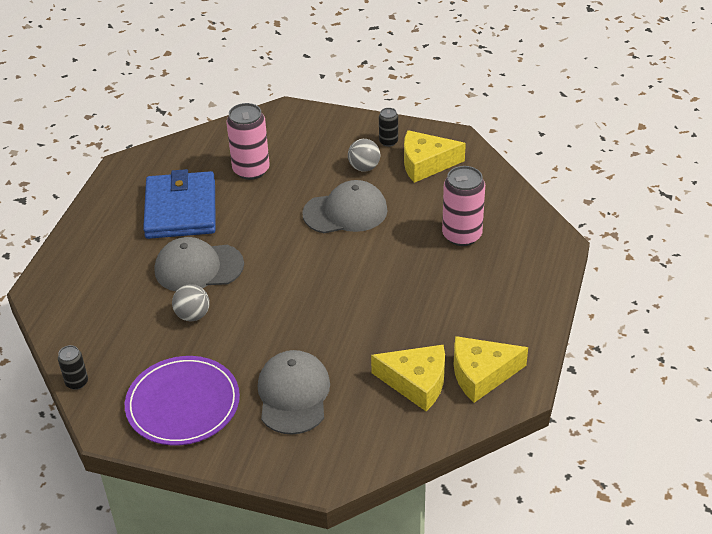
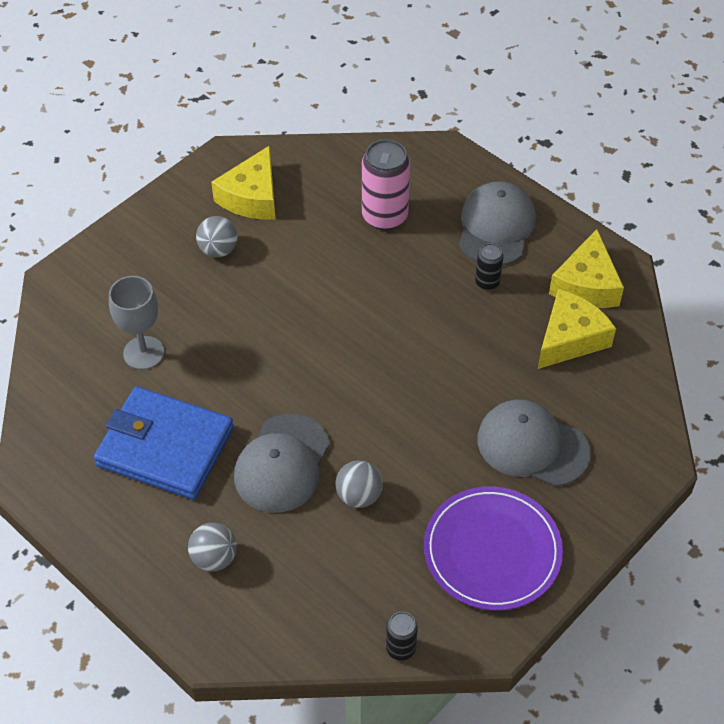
camera: 65 degrees left, 10 degrees up
pink can [226,103,270,180] -> grey goblet [109,276,164,370]
grey cap [302,180,388,233] -> grey cap moved to [459,181,536,265]
black can [379,108,398,147] -> black can moved to [475,243,504,290]
none -> grey ball [188,523,237,571]

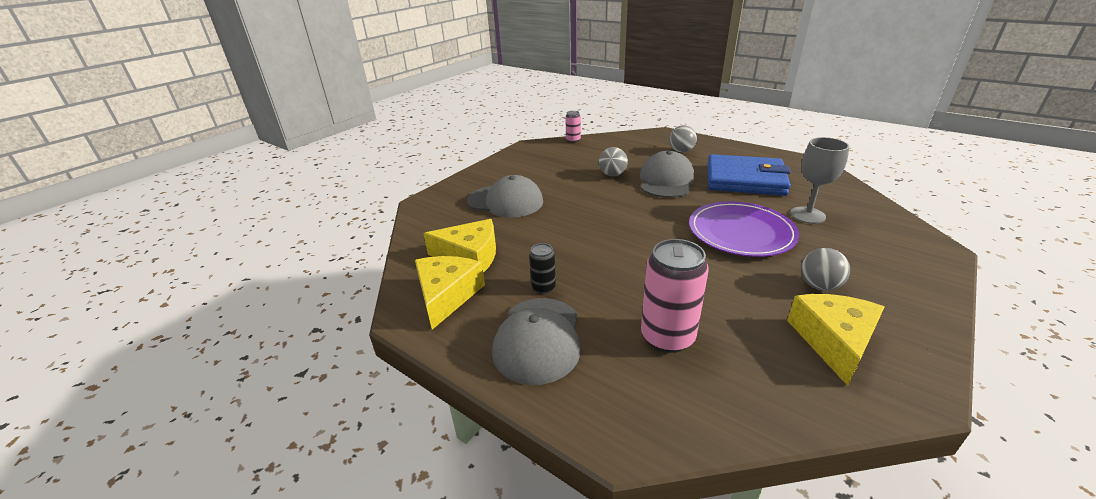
camera: 175 degrees right, 20 degrees down
black can [386,612,418,661] -> pink can [565,111,581,142]
purple plate [424,486,563,611] -> purple plate moved to [689,201,799,257]
yellow cheese [538,289,616,369] -> yellow cheese turned 120 degrees counterclockwise [423,219,496,273]

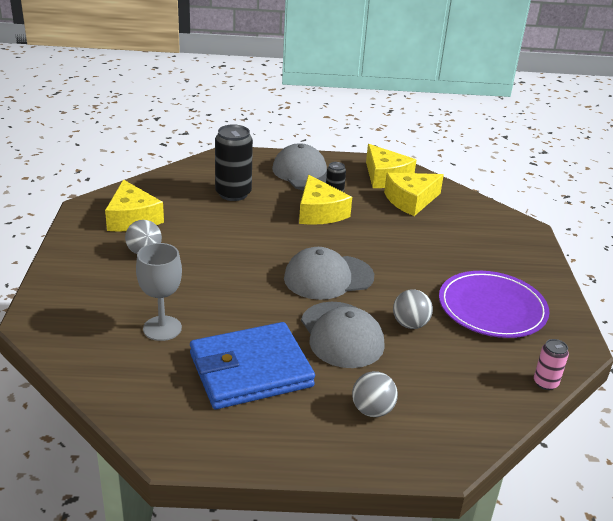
camera: 140 degrees right, 0 degrees up
grey cap [467,175,543,218] -> grey cap moved to [284,247,374,300]
pink can [641,239,709,353] -> black can [215,124,253,201]
purple plate [689,201,799,257] -> purple plate moved to [439,271,549,338]
none -> yellow cheese [299,175,352,225]

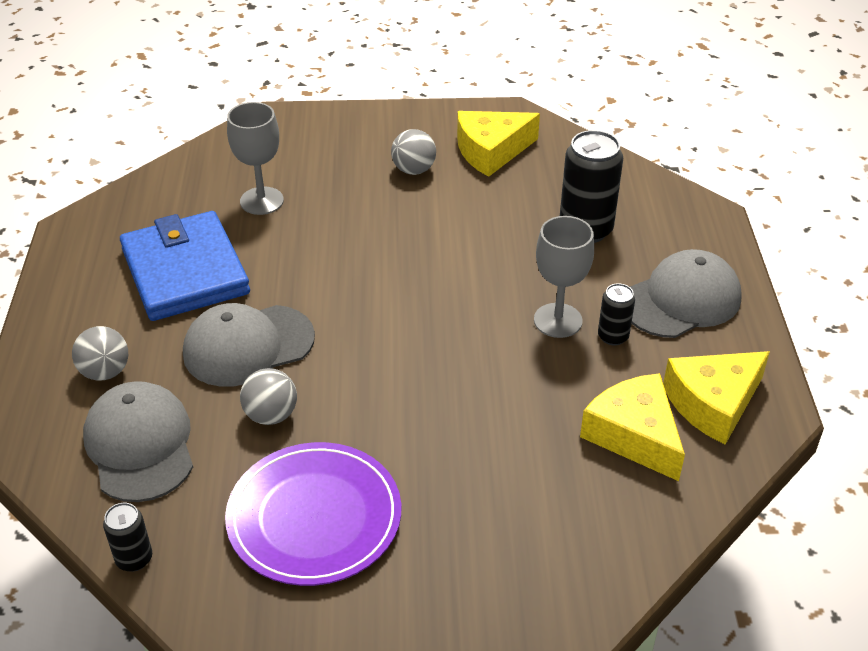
camera: 90 degrees right, 10 degrees up
grey cap [284,247,374,300] -> grey cap moved to [83,381,193,502]
yellow cheese [299,175,352,225] -> grey goblet [534,216,594,338]
pink can [534,339,569,390] -> black can [103,503,152,572]

